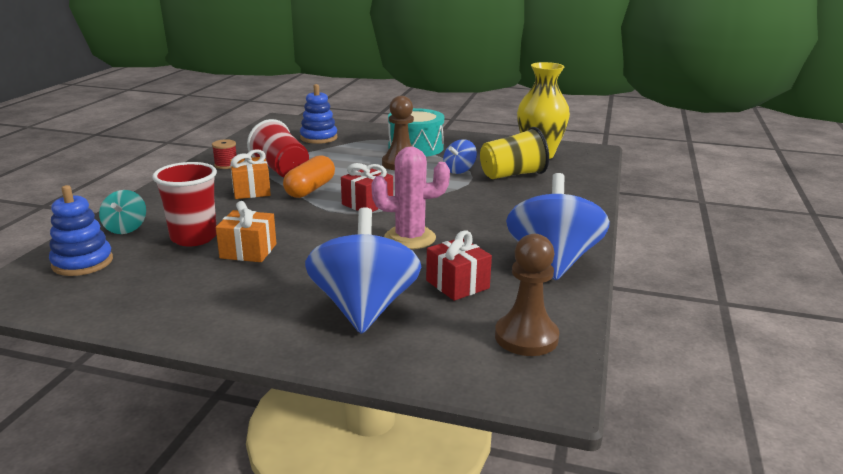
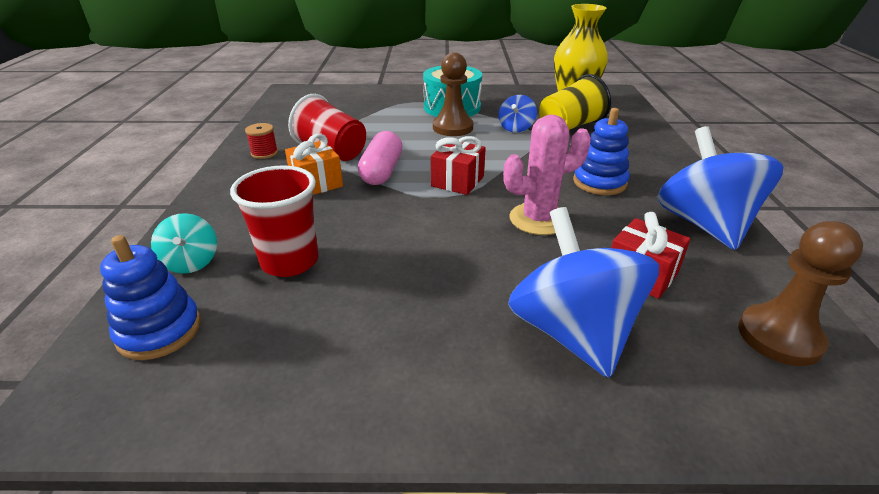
camera: 15 degrees left, 10 degrees up
orange gift [216,201,277,262] -> none
orange capsule [283,155,335,198] -> pink capsule [358,131,402,185]
blue stacking toy [300,84,338,144] -> blue stacking toy moved to [573,108,630,195]

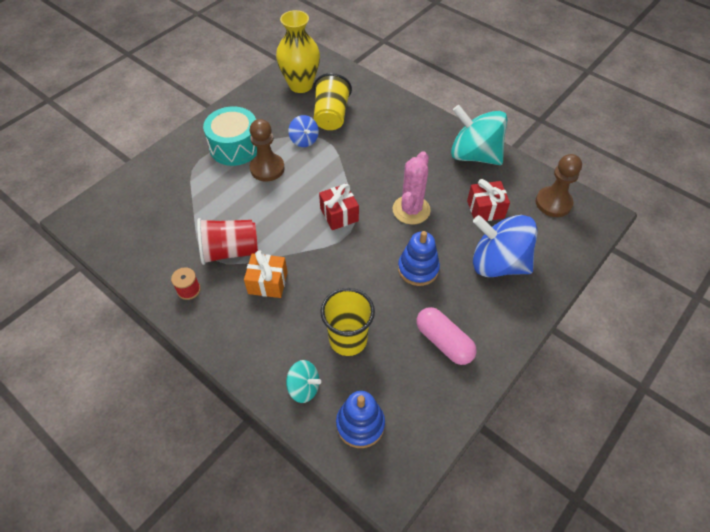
camera: 50 degrees left, 20 degrees up
red cup [230,165,319,277] -> yellow cup [321,288,375,356]
pink capsule [358,131,402,185] -> pink capsule moved to [417,307,477,365]
blue stacking toy [573,108,630,195] -> blue stacking toy moved to [398,231,440,286]
blue spinning top [657,126,783,250] -> turquoise spinning top [451,105,507,165]

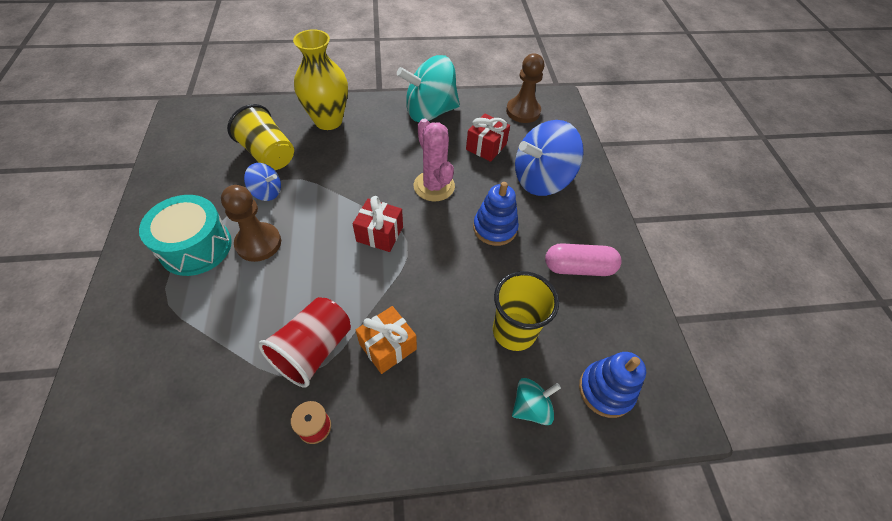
camera: 50 degrees left, 0 degrees up
yellow vase [276,10,320,93] -> yellow vase moved to [293,29,348,130]

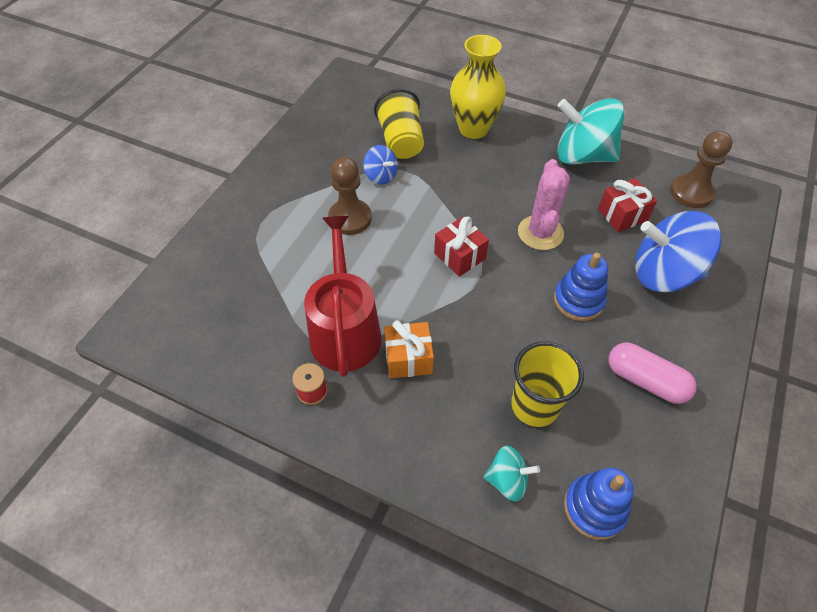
camera: 35 degrees right, 0 degrees up
turquoise drum [139,195,232,276] -> none
red cup [258,297,351,387] -> red watering can [304,216,382,377]

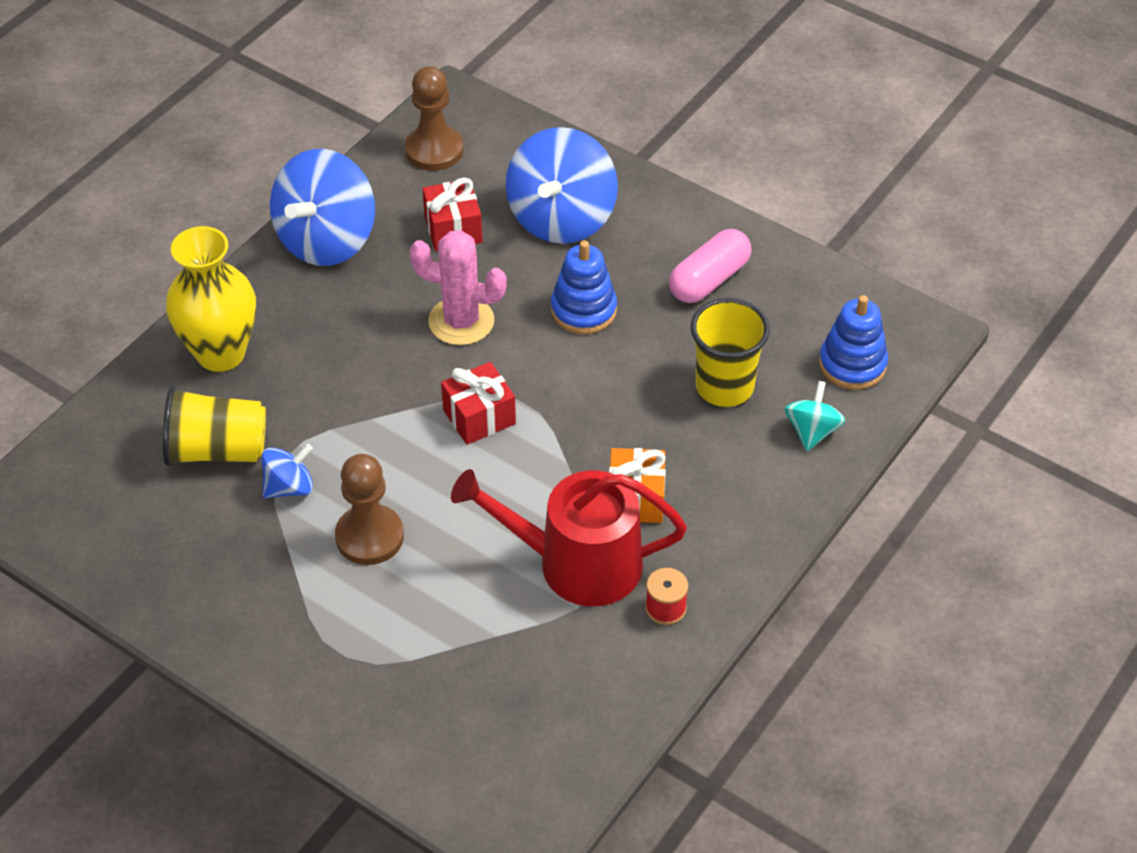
camera: 80 degrees left, 5 degrees down
turquoise spinning top [557,98,625,165] -> blue spinning top [270,149,375,266]

